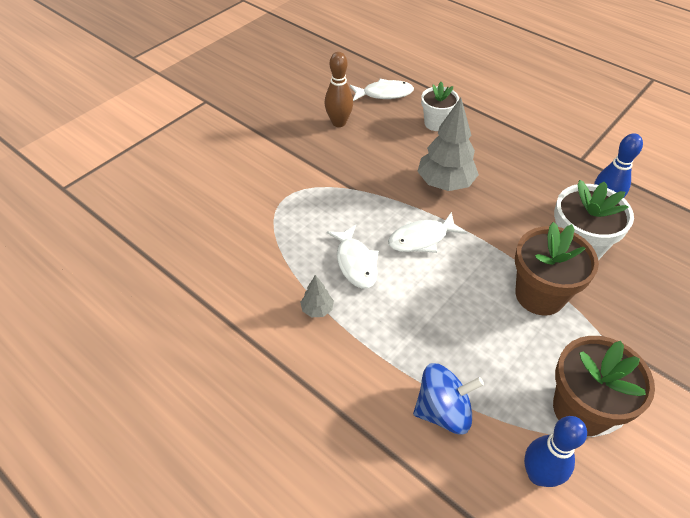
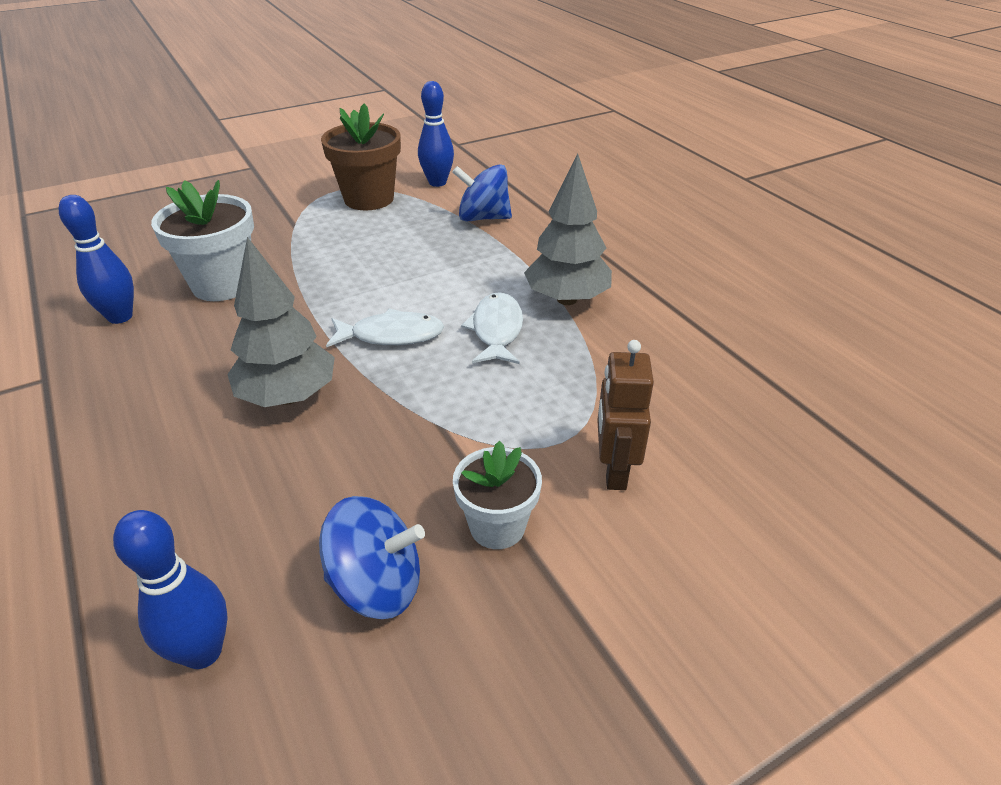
camera: 160 degrees left, 10 degrees down
grey tree [300,275,334,317] -> grey tree [524,153,612,305], size x2.12
brown bowling pin [324,52,353,127] -> blue spinning top [319,496,425,619]
white fish [350,79,414,101] -> blue bowling pin [113,510,228,669]
white flower pot [421,82,459,131] -> white flower pot moved to [453,441,542,549]
brown flower pot [515,222,599,316] -> none
none -> brown robot [597,340,654,490]

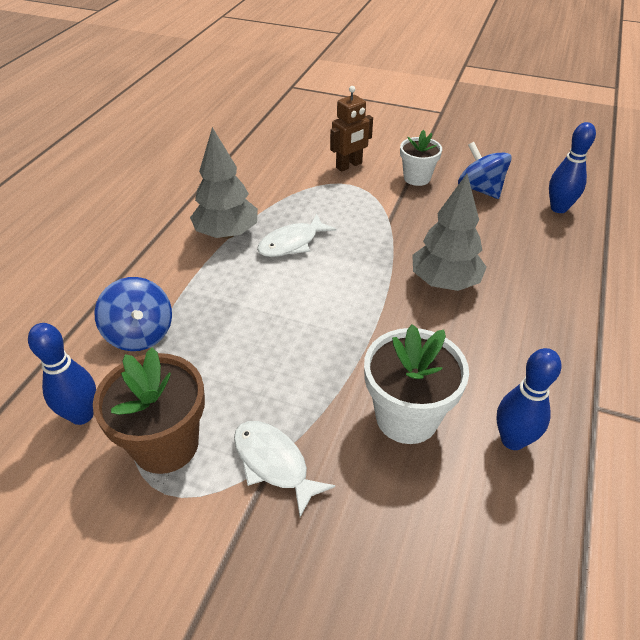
camera: 130 degrees left, 5 degrees up
white fish [326,308,444,348] -> white fish moved to [234,421,335,517]

